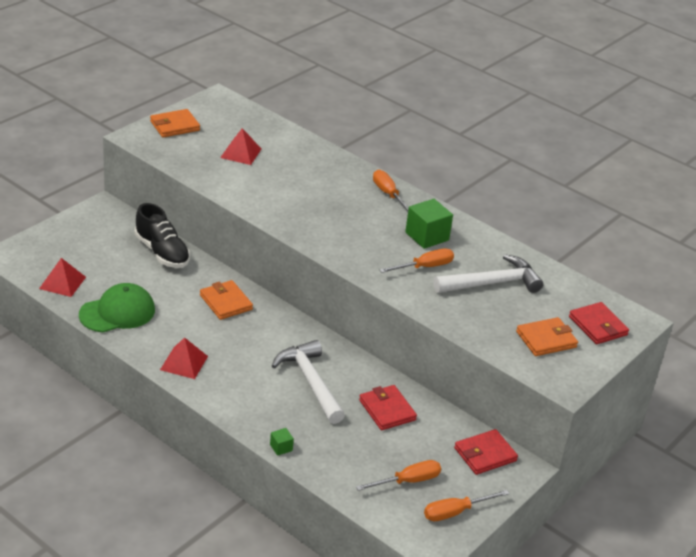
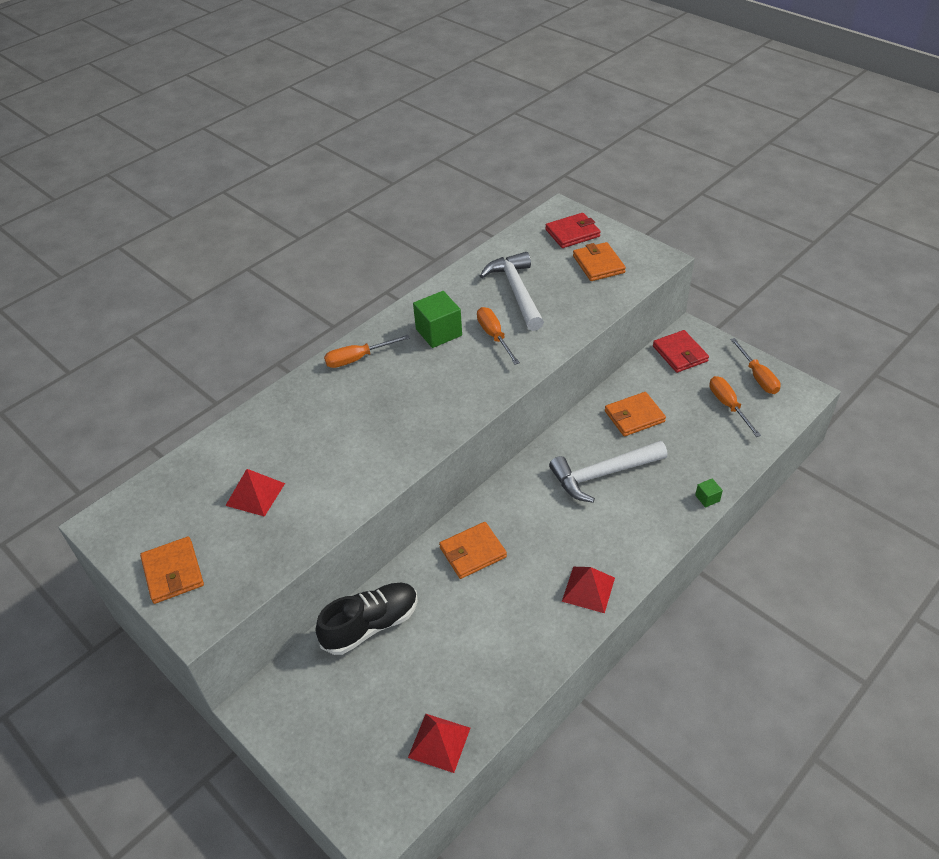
camera: 80 degrees left, 10 degrees up
green cap [79,283,155,332] -> none
red wallet [359,385,417,430] -> orange wallet [605,392,666,436]

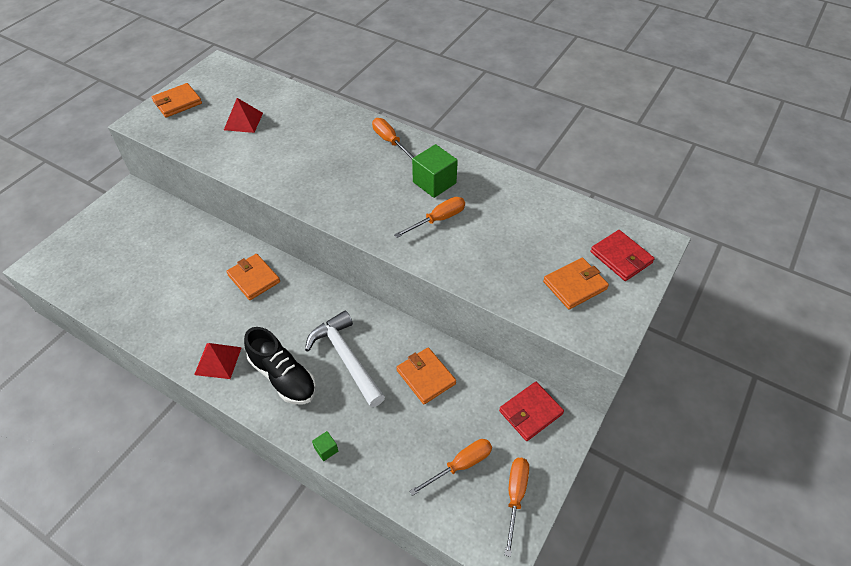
camera: 75 degrees right, 5 degrees up
black shoe [316,583,418,655] -> black shoe moved to [244,327,316,405]
red pyramid [408,714,470,773] -> none
white hammer [480,252,544,331] -> none
orange screwdriver [730,338,781,394] -> orange screwdriver turned 135 degrees clockwise [505,458,529,557]

